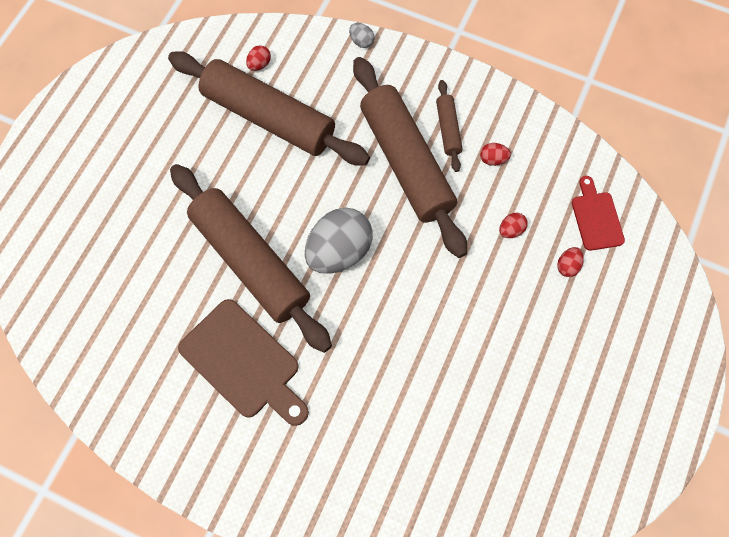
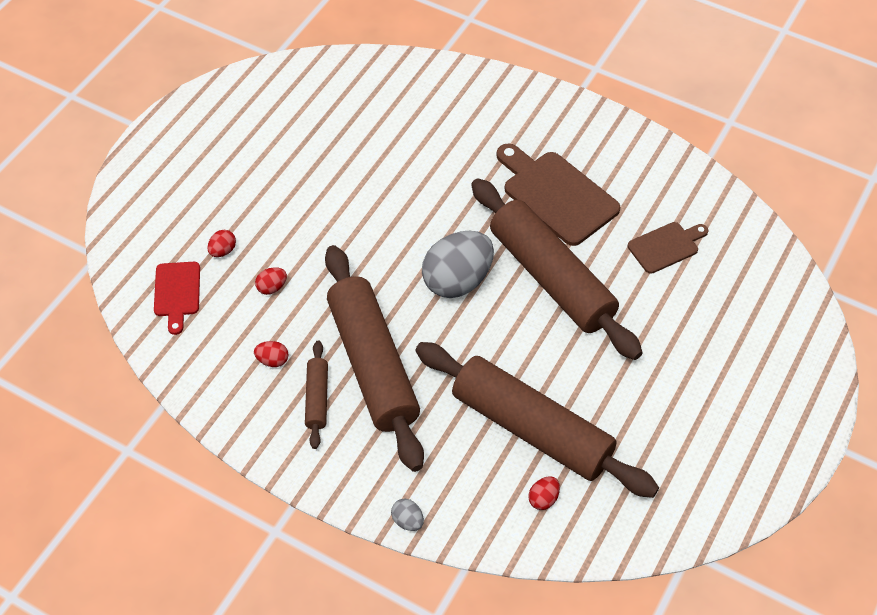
camera: 175 degrees left, 15 degrees down
none -> brown cutting board [628,222,708,274]

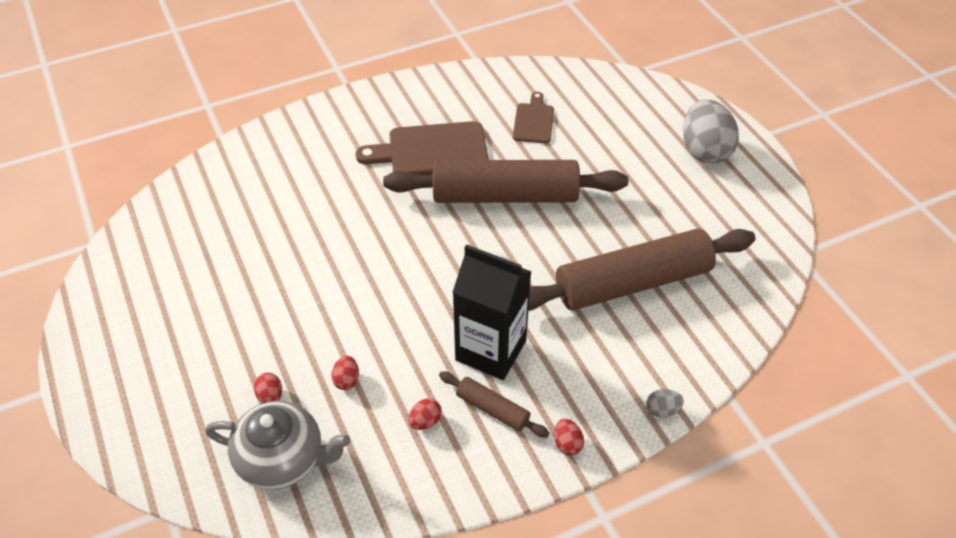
camera: 55 degrees left, 5 degrees down
red cutting board [154,262,200,335] -> grey teapot [205,401,350,490]
brown rolling pin [325,245,424,472] -> black carton [452,244,532,380]
grey egg [422,231,494,298] -> grey egg moved to [683,99,739,164]
red egg [528,476,560,510] -> red egg moved to [554,419,584,455]

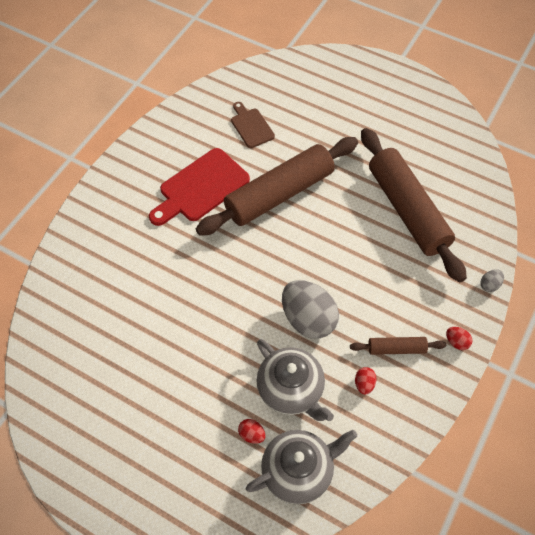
camera: 35 degrees left, 10 degrees up
red egg [331,355,359,390] -> grey teapot [256,339,334,421]
brown cutting board [355,121,489,175] -> red cutting board [149,148,250,226]
black carton [452,244,532,380] -> none
brown rolling pin [528,228,755,311] -> brown rolling pin turned 60 degrees counterclockwise [361,128,467,282]
grey egg [683,99,739,164] -> grey egg moved to [282,280,339,339]

